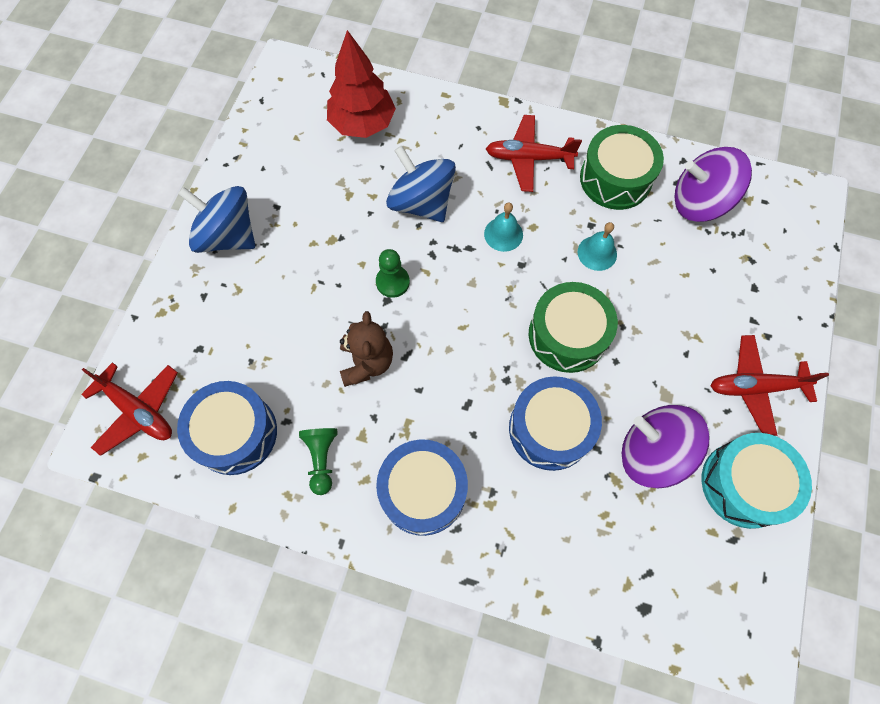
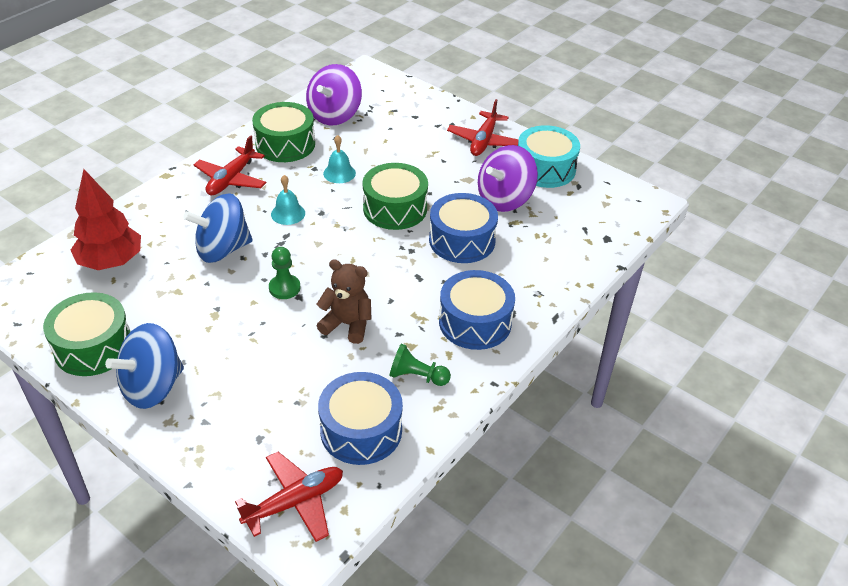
camera: 70 degrees left, 25 degrees down
none -> green drum [43,292,131,376]

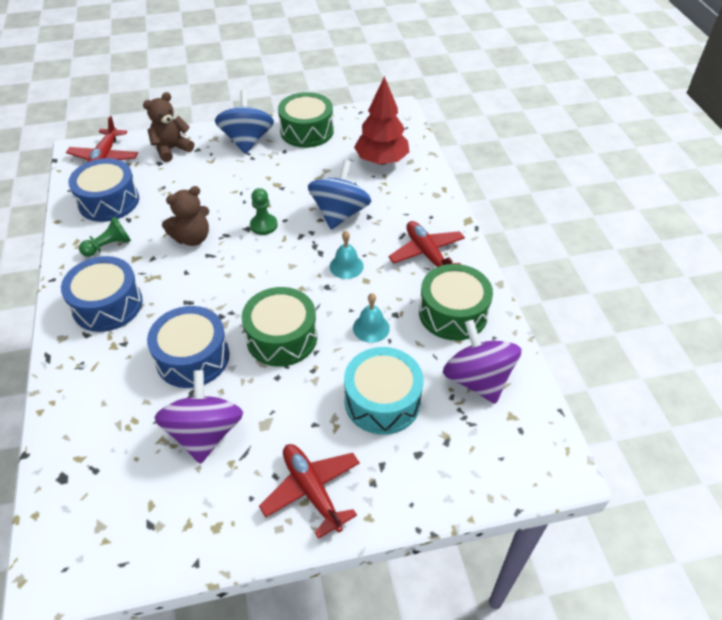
camera: 130 degrees right, 5 degrees up
turquoise drum [518,125,580,188] -> turquoise drum moved to [344,347,423,435]
none -> brown teddy bear [143,92,194,162]

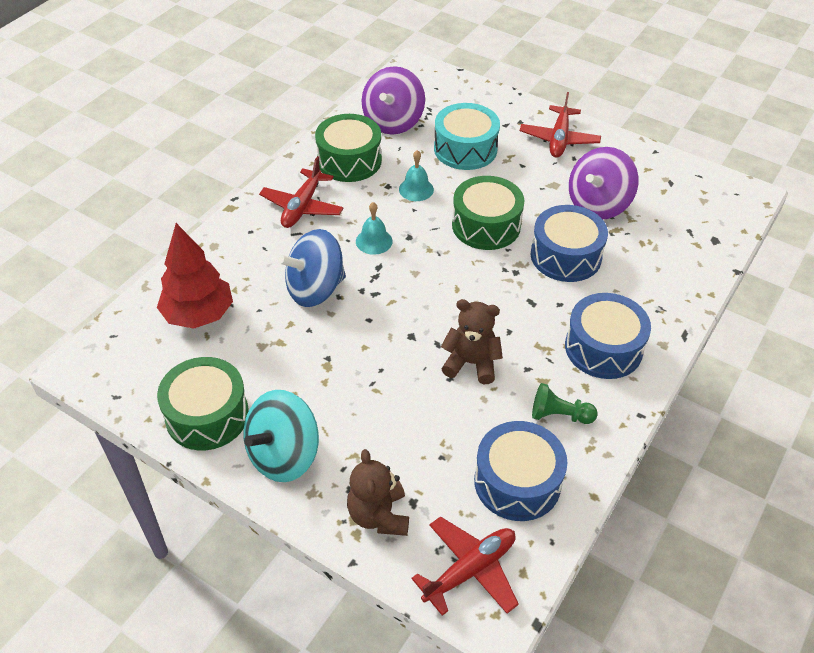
camera: 135 degrees left, 0 degrees up
brown teddy bear [143,92,194,162] -> brown teddy bear turned 75 degrees clockwise [347,449,409,536]
blue spinning top [215,90,274,154] -> turquoise spinning top [244,390,319,482]
green pawn [250,188,278,235] -> none

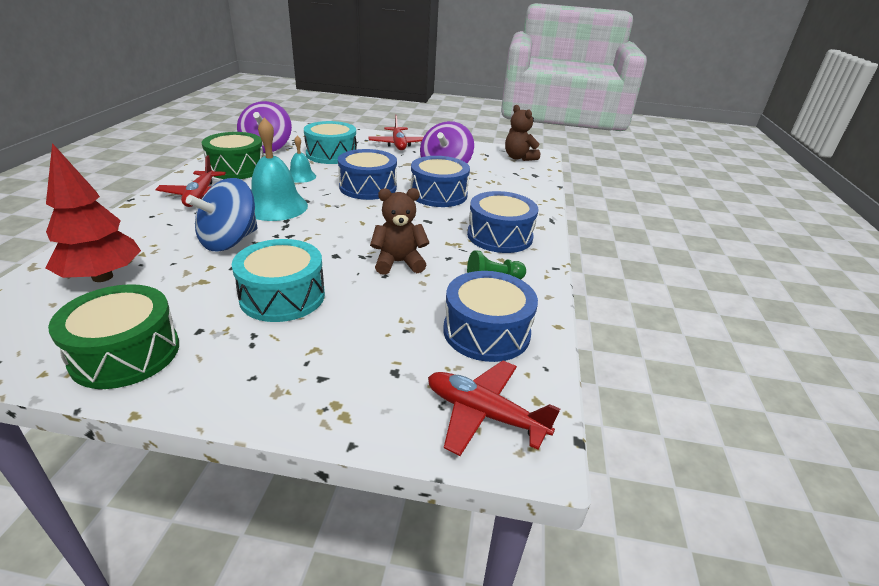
camera: 25 degrees left, 15 degrees down
turquoise spinning top [244,390,319,482] -> none
brown teddy bear [347,449,409,536] -> brown teddy bear moved to [505,105,540,161]
turquoise bell [356,202,392,255] -> turquoise bell [251,118,308,221], size x1.87
red plane [411,516,519,616] -> red plane turned 90 degrees counterclockwise [428,360,560,456]
green drum [452,176,524,250] -> blue drum [338,149,397,200]
none -> turquoise drum [232,239,325,322]

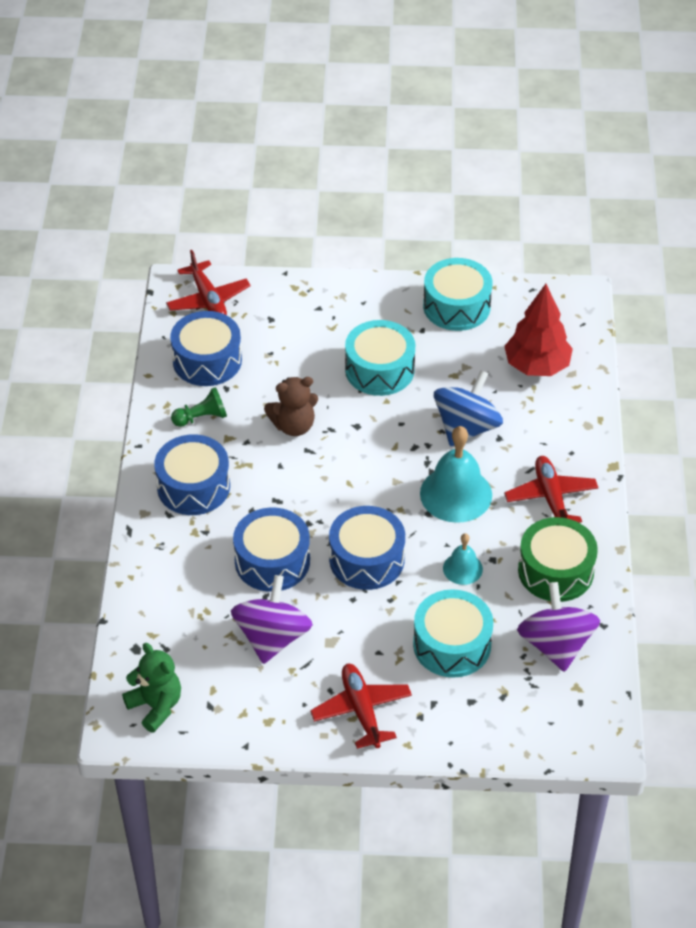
camera: 175 degrees right, 15 degrees up
green drum [48,284,179,389] -> turquoise drum [423,258,492,331]
red plane [428,360,560,456] -> red plane turned 45 degrees clockwise [166,250,251,315]
brown teddy bear [505,105,540,161] -> green teddy bear [122,643,181,733]

